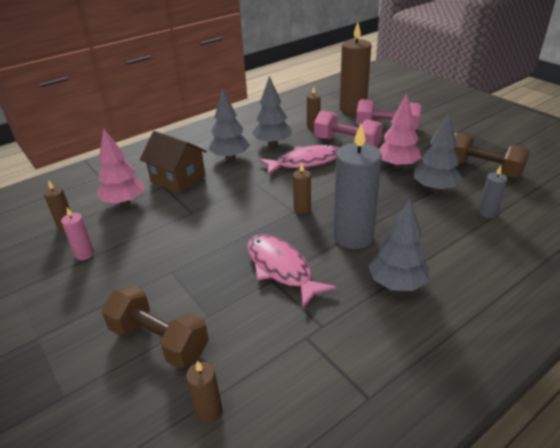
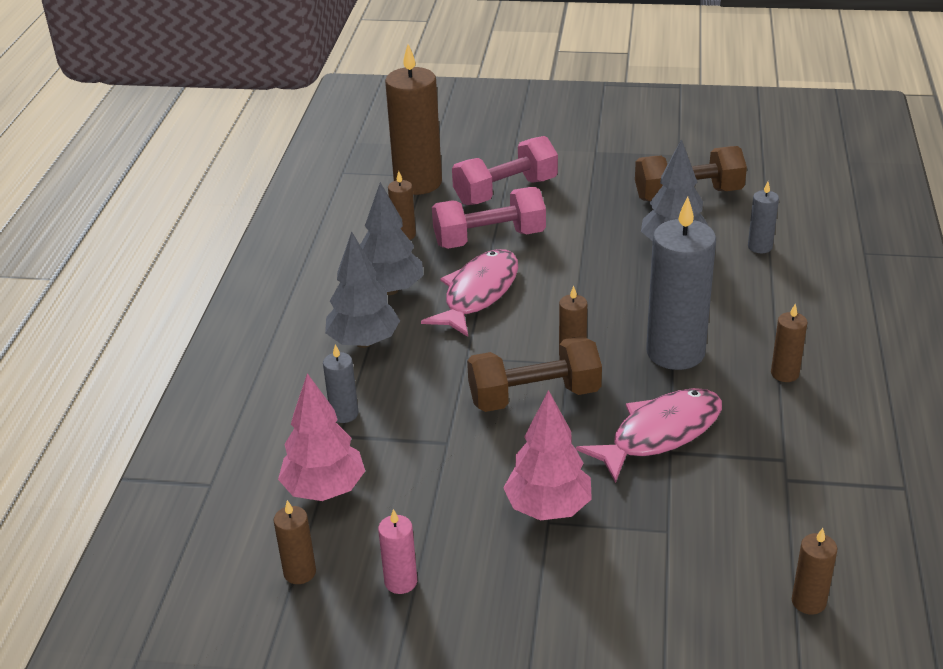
camera: 45 degrees left, 0 degrees up
brown dumbbell [102,285,209,369] -> brown dumbbell moved to [467,336,602,412]
brown house [140,131,207,194] -> grey candle [323,344,358,423]
pink fish [247,234,336,308] -> pink fish turned 135 degrees clockwise [576,388,722,483]
grey tree [369,199,429,291] -> brown candle [771,304,808,382]
pink tree [379,93,421,168] -> pink tree moved to [503,390,592,521]

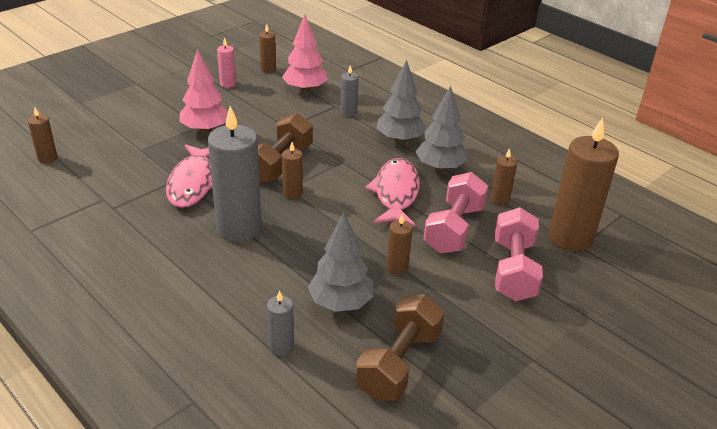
camera: 125 degrees right, 0 degrees up
pink fish [421,249,518,337] -> pink fish turned 150 degrees counterclockwise [365,158,420,227]
brown candle [771,304,808,382] -> brown candle moved to [386,214,413,275]

